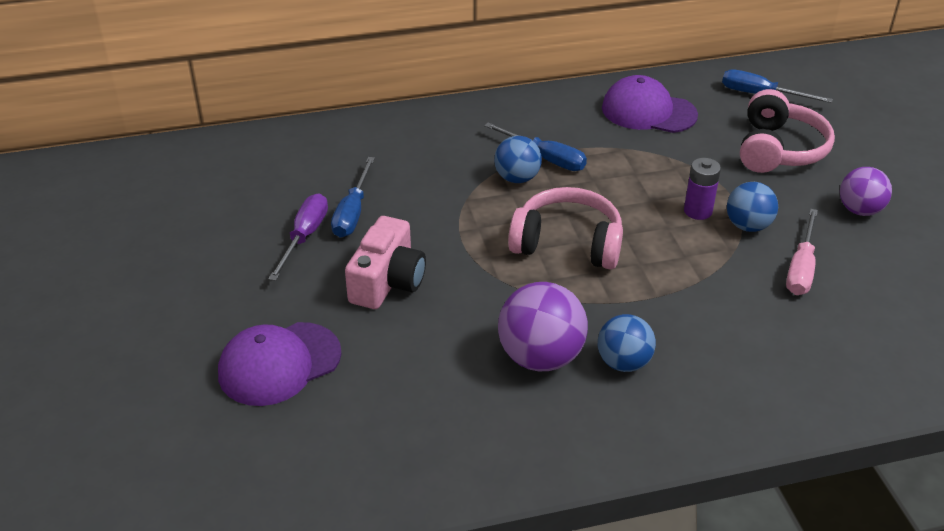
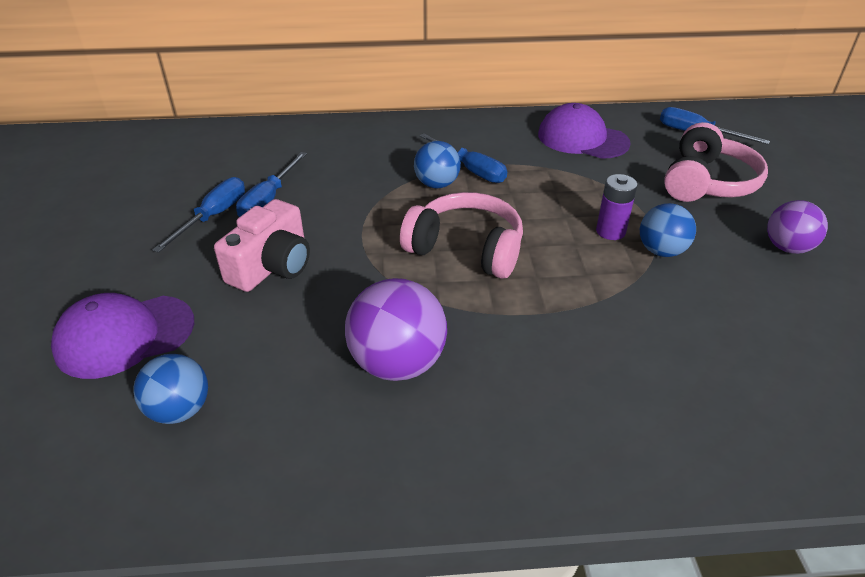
camera: 10 degrees right, 0 degrees up
purple screwdriver [268,194,328,281] -> blue screwdriver [152,177,245,253]
blue ball [598,314,656,372] -> blue ball moved to [134,354,208,424]
pink screwdriver [786,209,818,295] -> none

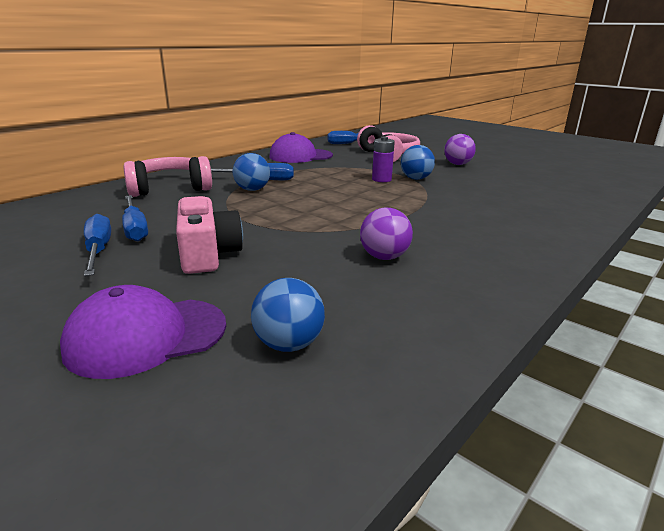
camera: 45 degrees left, 15 degrees down
purple cap [51,293,194,379] -> purple cap turned 45 degrees clockwise [60,285,226,379]
purple ball [345,278,447,381] -> purple ball [360,208,413,260], size x0.65
pink headphones [400,192,523,279] -> pink headphones moved to [123,156,212,197]

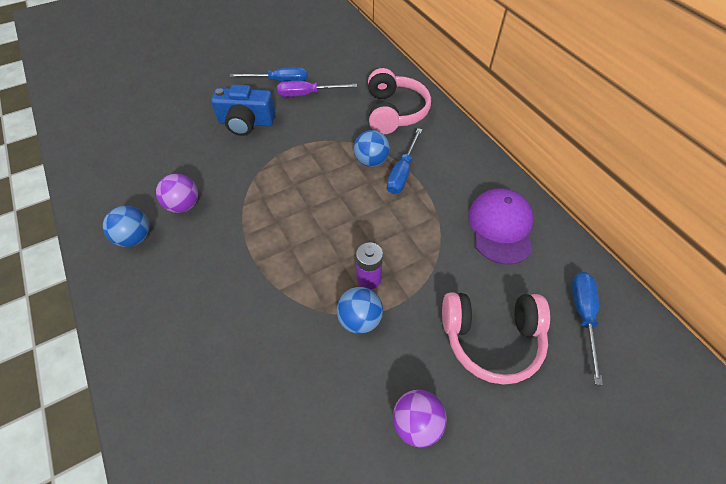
camera: 110 degrees right, 30 degrees up
purple cap [60,285,226,379] -> none
blue screwdriver [122,195,148,241] -> purple screwdriver [277,81,357,97]
pink camera [176,196,243,274] -> blue camera [211,85,276,136]
blue ball [251,278,325,352] -> blue ball moved to [103,206,149,247]

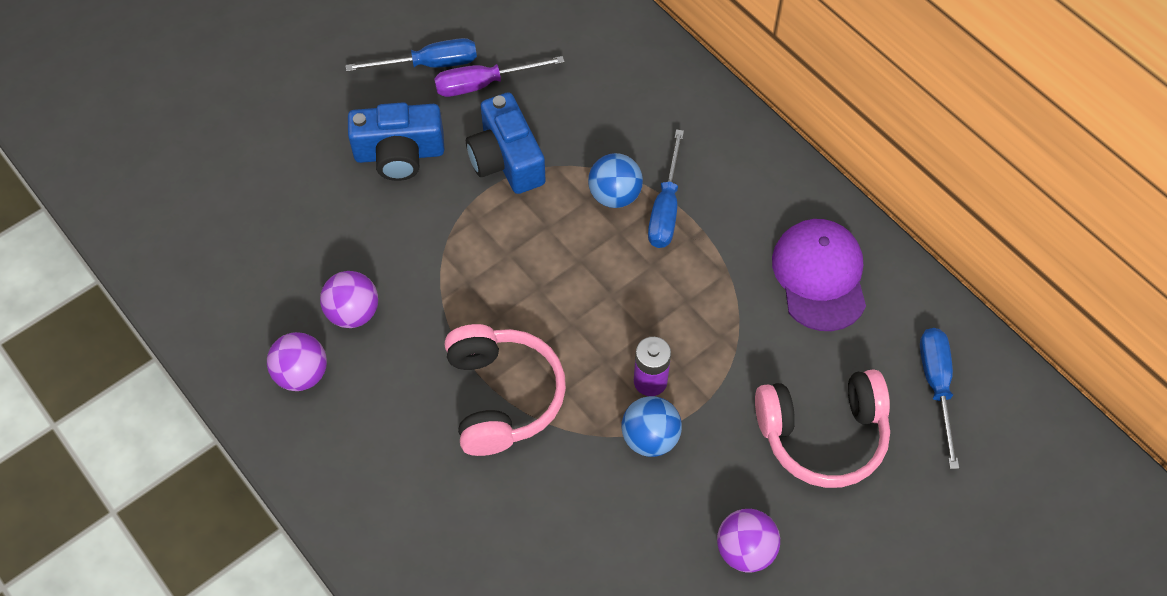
camera: 10 degrees left, 5 degrees up
blue ball [103,206,149,247] -> purple ball [267,332,327,391]
pink headphones [368,68,431,134] -> pink headphones moved to [445,324,566,456]
none -> blue camera [466,92,546,194]

